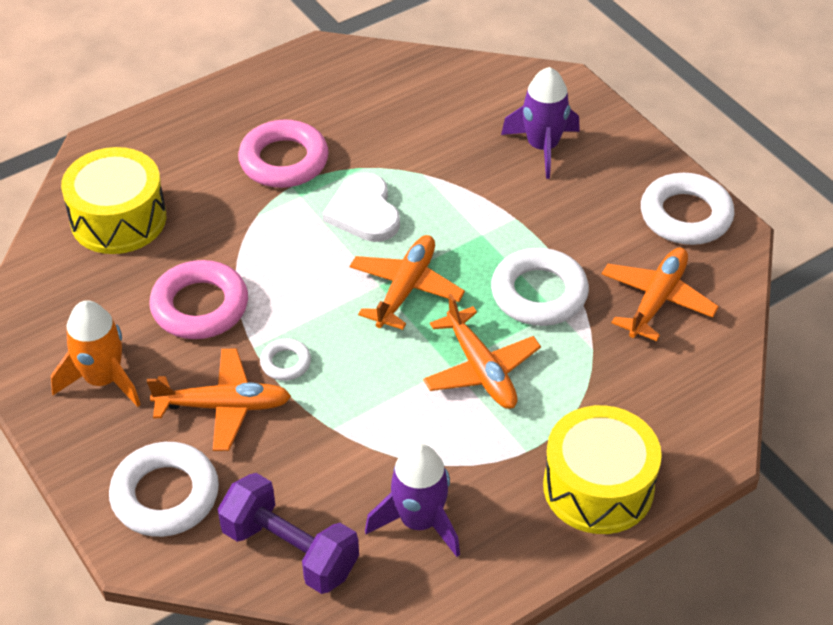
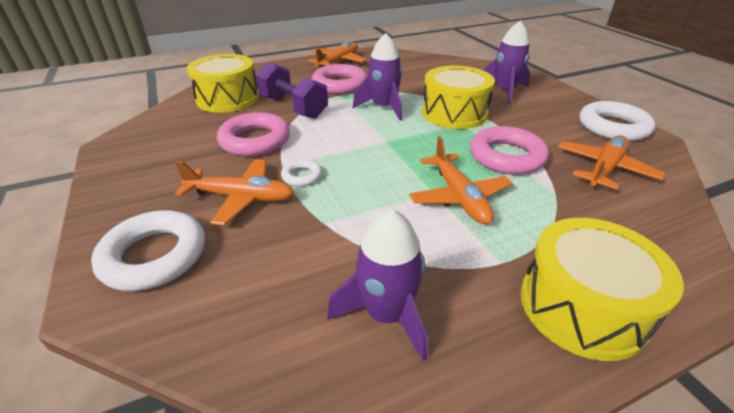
camera: 10 degrees right, 10 degrees down
orange rocket [51,300,141,407] -> none
purple dumbbell [218,473,359,594] -> purple dumbbell moved to [256,62,328,119]
white heart [322,172,400,242] -> purple rocket [353,33,402,121]
orange plane [350,235,465,330] -> orange plane moved to [309,42,367,67]
white ring [491,248,589,326] -> pink ring [470,126,549,175]
none -> yellow drum [422,66,495,129]

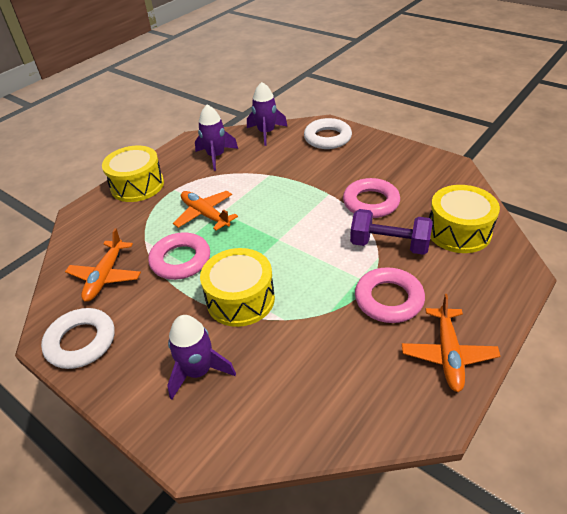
camera: 155 degrees right, 5 degrees up
orange plane [175,159,294,226] -> none
white ring [281,159,322,187] -> none
purple rocket [353,33,402,121] -> purple rocket moved to [247,82,288,146]

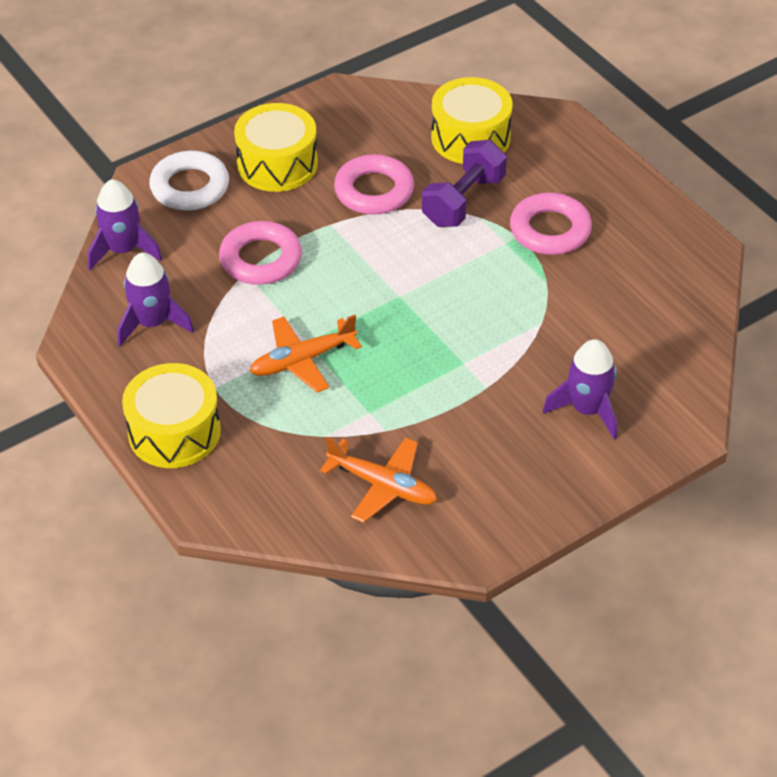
camera: 75 degrees left, 5 degrees up
white ring [41,308,114,369] -> none
pink ring [148,232,210,280] -> pink ring moved to [219,221,302,285]
yellow drum [200,248,275,327] -> yellow drum moved to [234,103,318,192]
orange plane [402,294,500,392] -> none

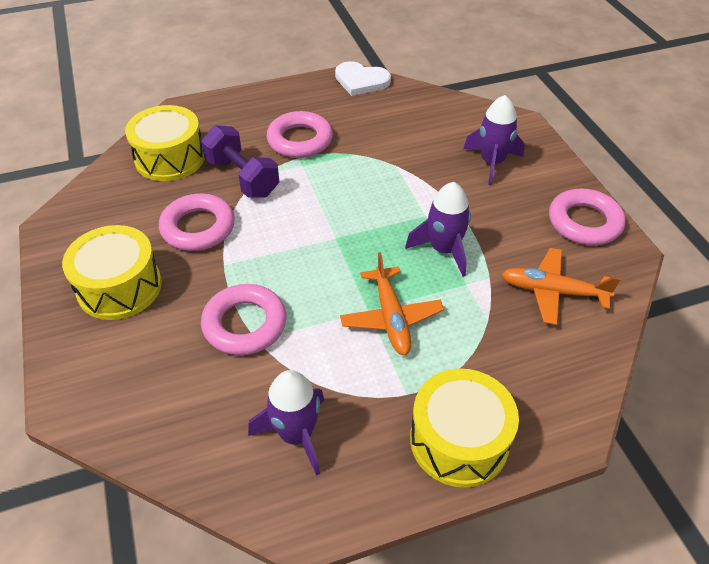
camera: 75 degrees left, 0 degrees up
purple rocket [88,179,162,270] -> purple rocket moved to [405,182,471,277]
white ring [149,151,229,210] -> none
orange plane [320,437,437,523] -> orange plane turned 120 degrees counterclockwise [502,248,621,325]
none -> white heart [335,61,391,96]
none -> pink ring [549,188,626,245]

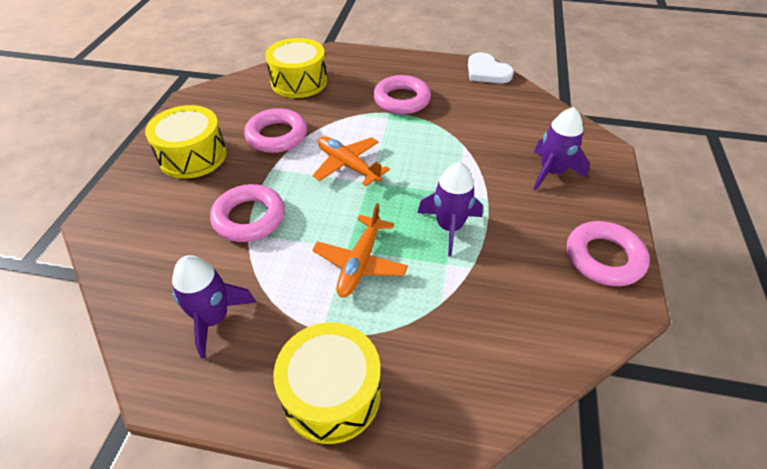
camera: 30 degrees right, 0 degrees up
purple dumbbell [201,125,279,198] -> none
orange plane [502,248,621,325] -> orange plane moved to [312,136,390,186]

